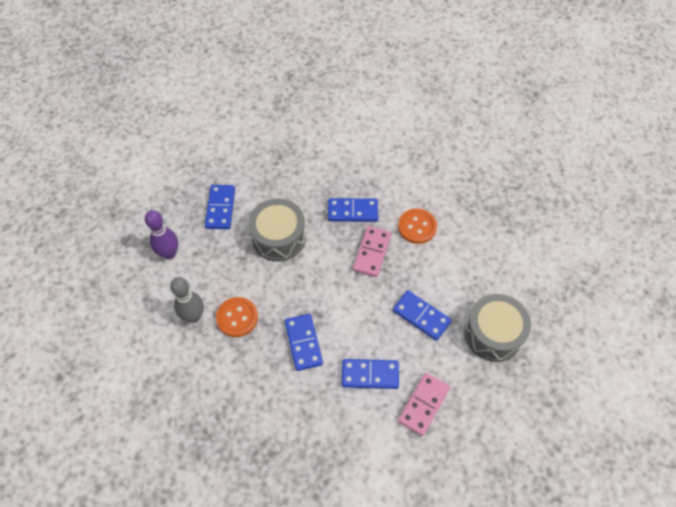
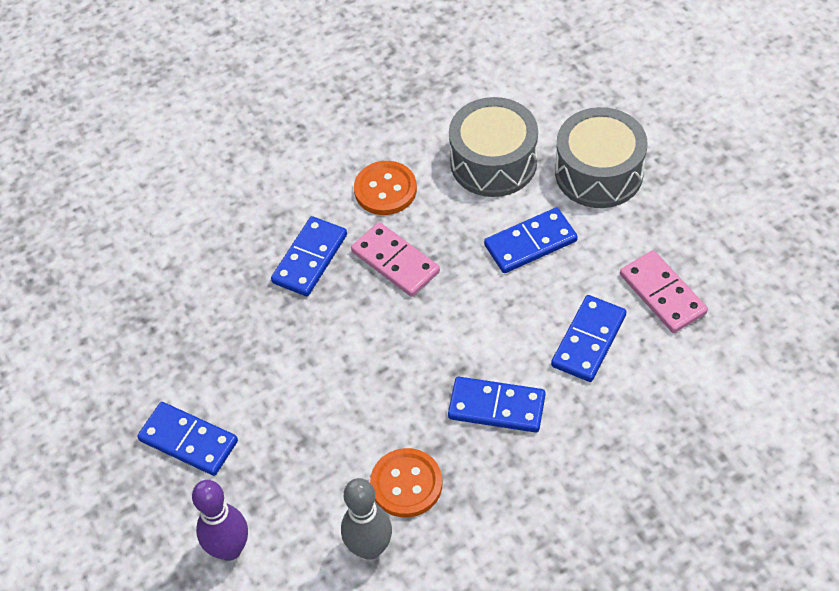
camera: 60 degrees left, 5 degrees down
grey drum [248,198,306,262] -> grey drum moved to [449,97,538,197]

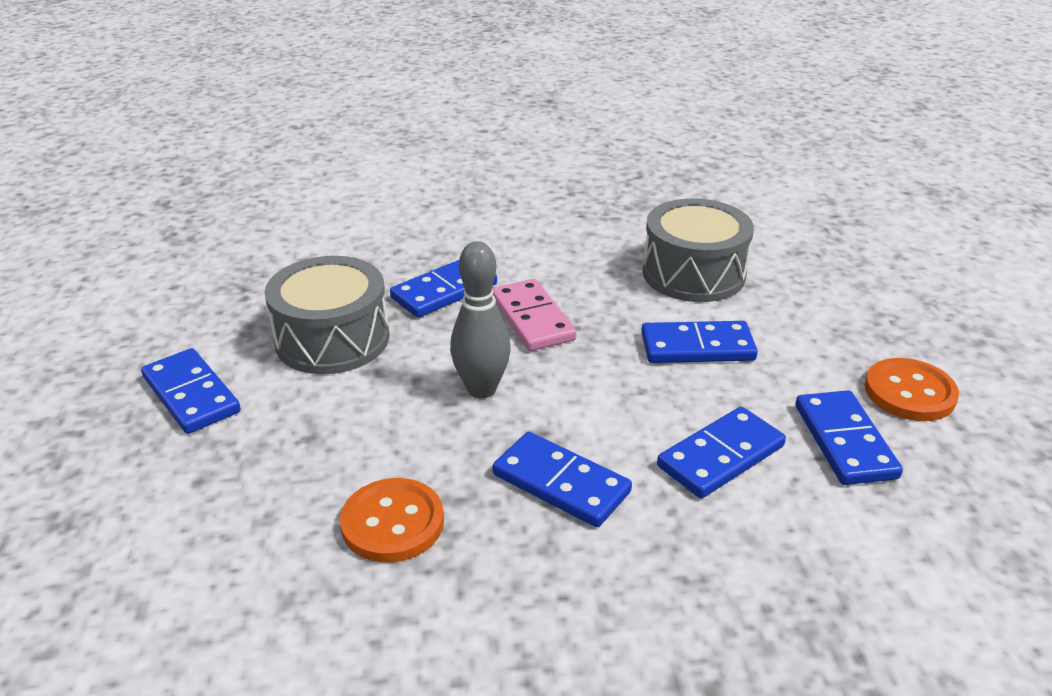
camera: 20 degrees right, 20 degrees down
purple bowling pin [192,480,248,561] -> none
grey bowling pin [341,478,392,560] -> grey bowling pin moved to [450,241,511,398]
orange button [354,161,417,215] -> orange button moved to [865,358,959,421]
grey drum [555,107,647,208] -> grey drum moved to [265,256,389,374]
pink domino [620,250,708,333] -> blue domino [795,390,903,485]

